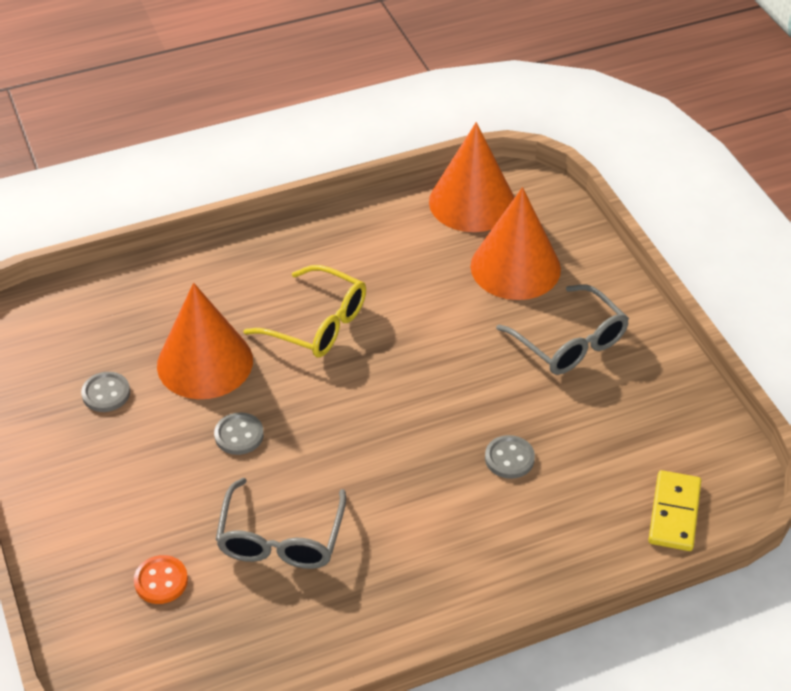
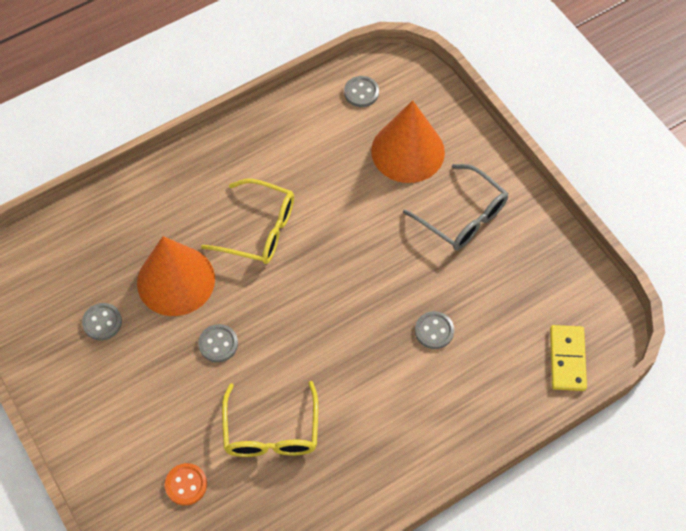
camera: 10 degrees left, 15 degrees up
grey glasses [215,478,346,569] -> yellow glasses [222,381,318,457]
orange cone [429,122,514,232] -> grey button [344,76,379,107]

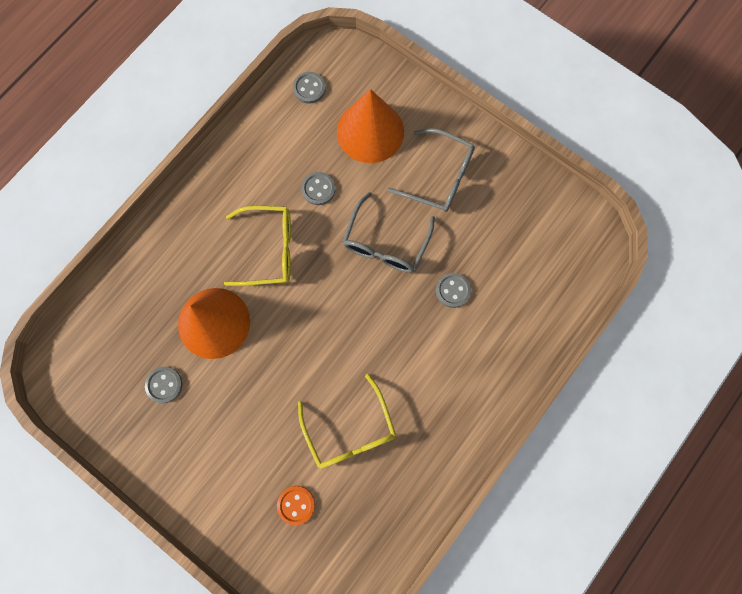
camera: 20 degrees left, 15 degrees up
grey button [198,324,238,362] -> grey button moved to [301,172,335,205]
yellow domino [550,325,587,391] -> none
none -> grey glasses [342,192,435,273]

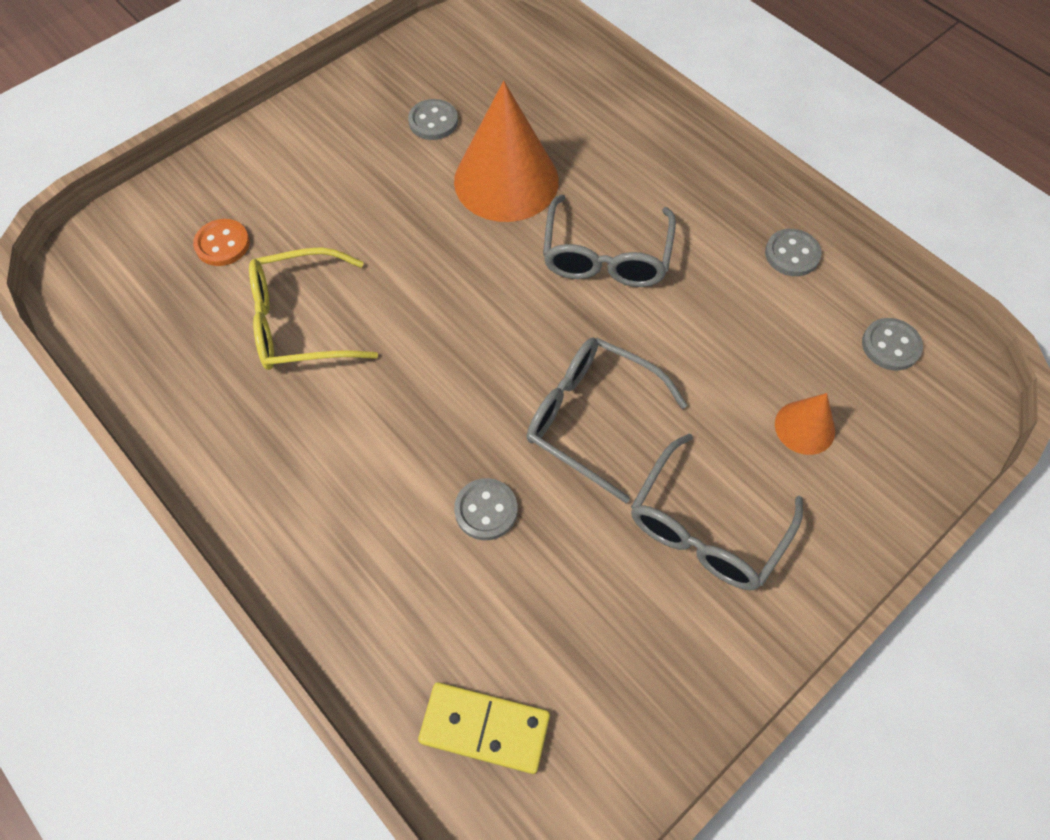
camera: 100 degrees right, 15 degrees down
yellow glasses [224,206,291,286] -> grey glasses [543,194,676,287]
grey button [301,172,335,205] -> grey button moved to [765,229,822,276]
orange cone [337,89,404,163] -> orange cone [775,393,835,455], size x0.49
none -> yellow domino [418,682,550,774]

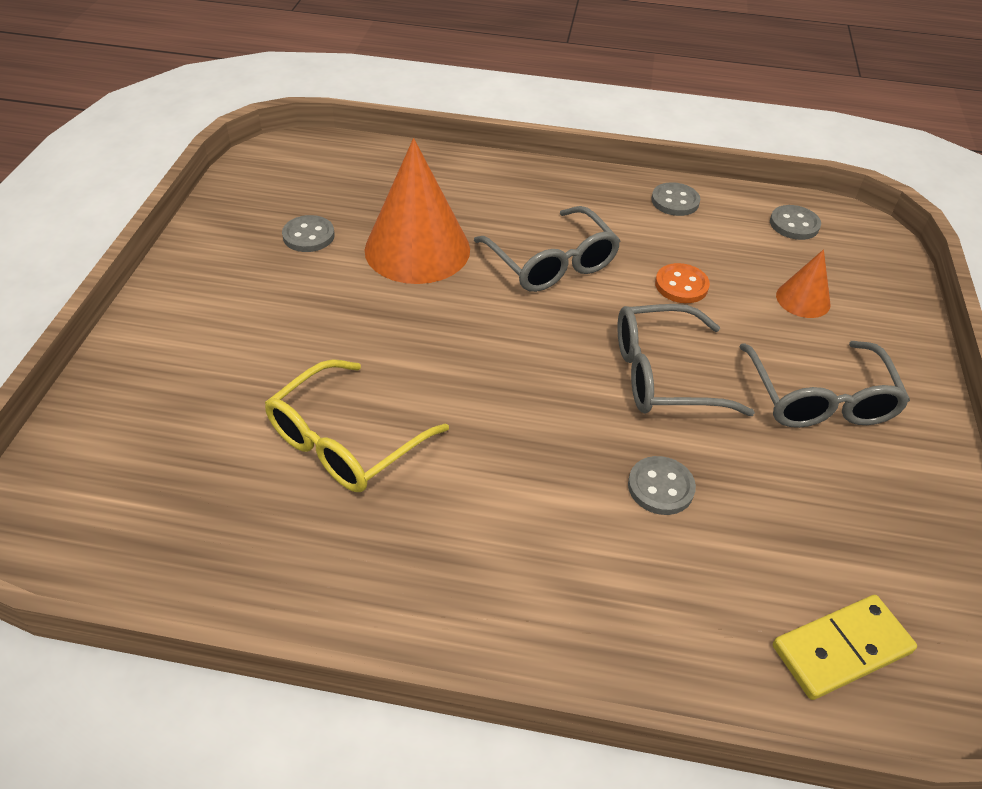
camera: 40 degrees left, 15 degrees down
orange button [193,219,250,266] -> orange button moved to [655,263,710,303]

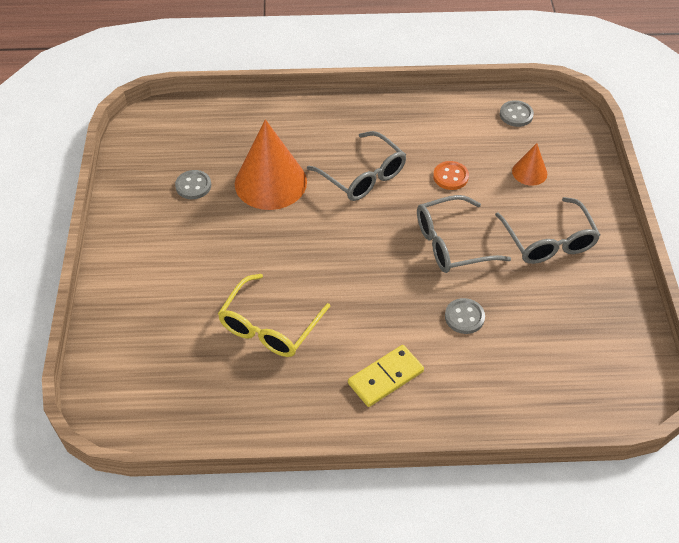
camera: 10 degrees left, 5 degrees up
grey button [651,182,700,216] -> none
yellow domino [773,595,917,700] -> yellow domino moved to [348,345,424,407]

